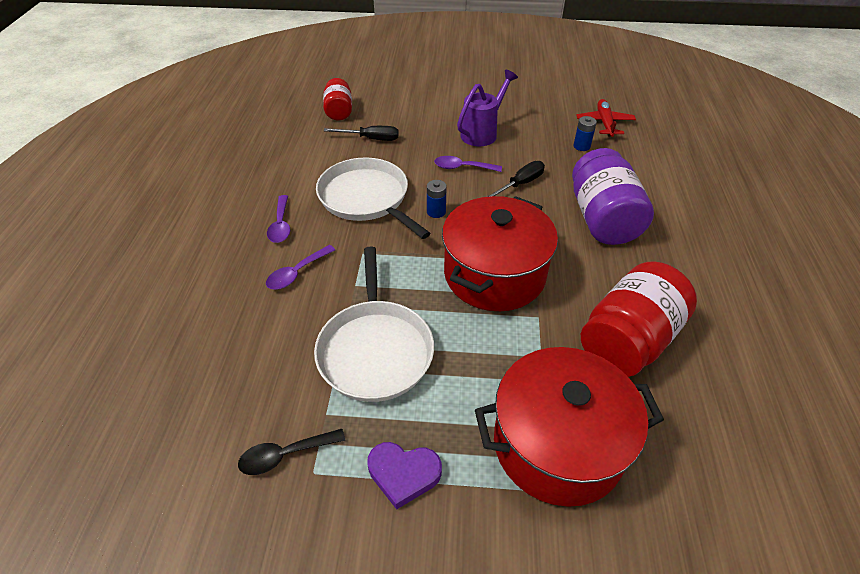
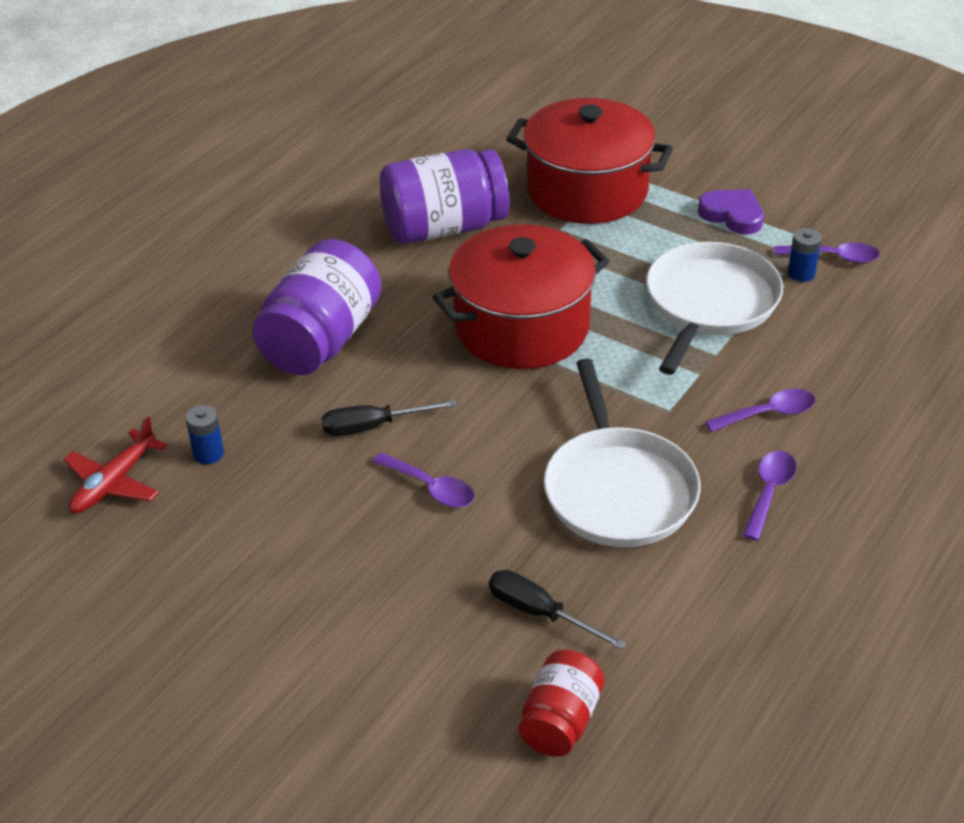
camera: 150 degrees left, 5 degrees down
black spoon [238,429,345,475] -> purple spoon [775,242,880,263]
blue battery [427,180,447,218] -> blue battery moved to [788,228,822,282]
purple watering can [457,70,518,146] -> none
red jar [581,261,697,377] -> purple jar [380,149,510,244]

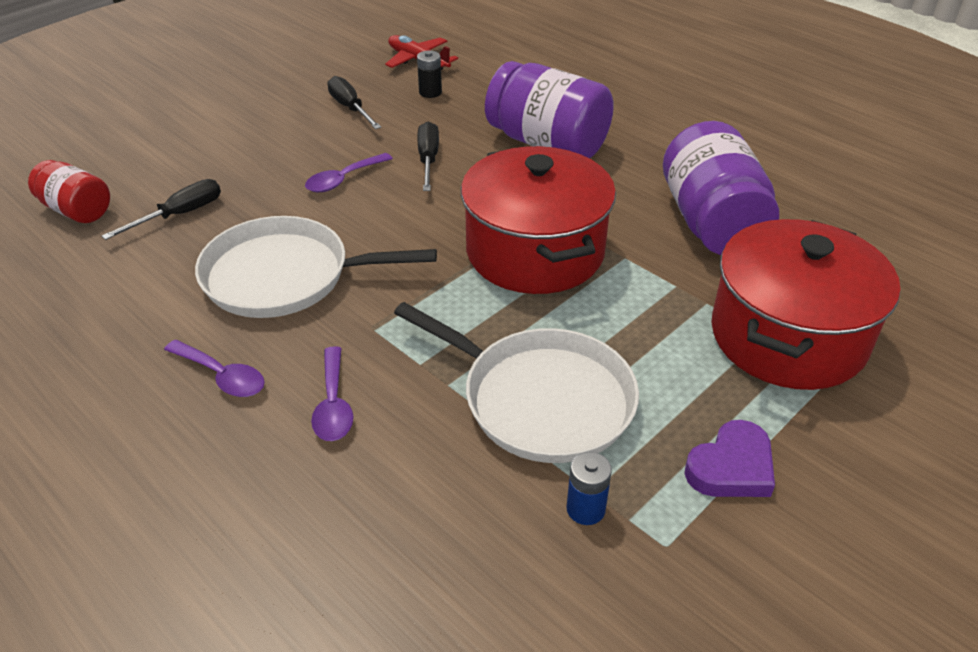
camera: 100 degrees right, 0 degrees up
blue battery [186,405,224,464] -> black battery [417,51,442,98]
purple spoon [775,242,880,263] -> none
none -> black screwdriver [327,76,381,129]

